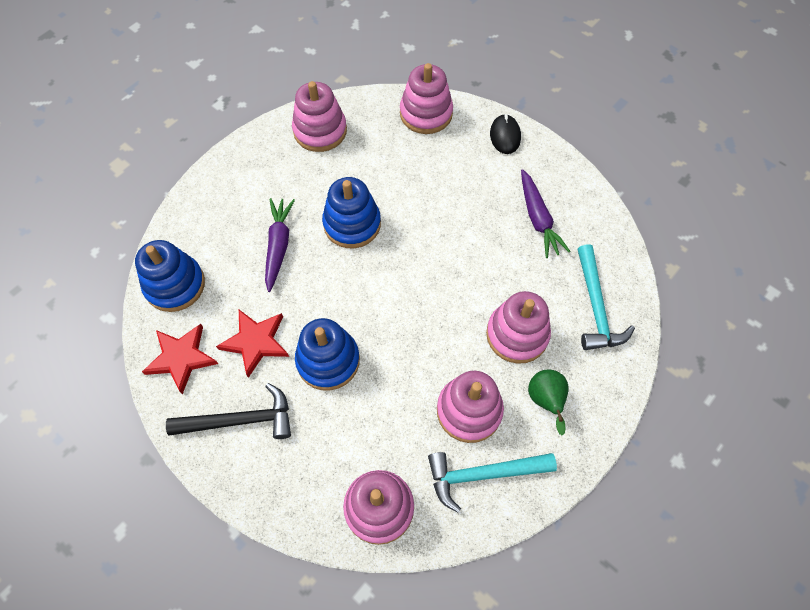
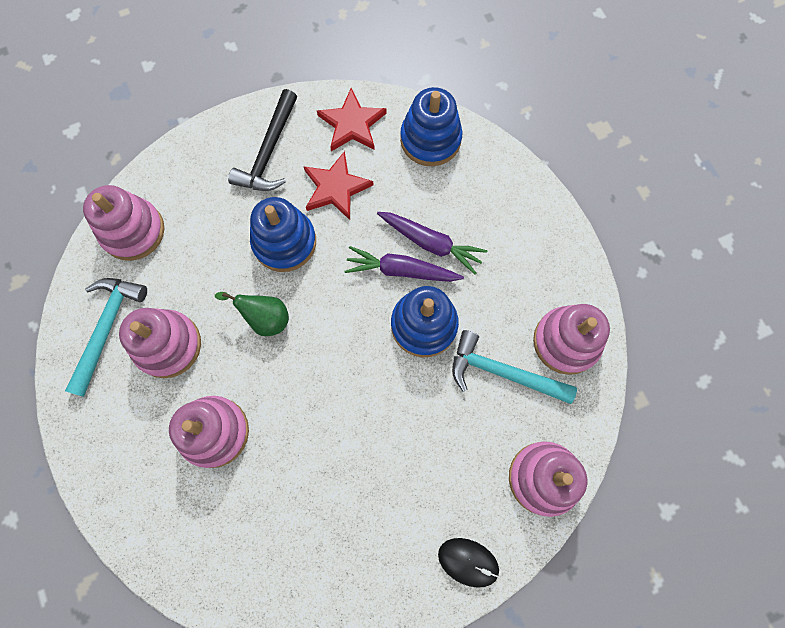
camera: 115 degrees right, 10 degrees up
purple carrot [521,169,570,258] -> purple carrot moved to [344,246,464,282]
green pear [528,370,569,435] -> green pear moved to [215,292,289,336]
turquoise hammer [578,244,635,350] -> turquoise hammer moved to [452,330,577,404]

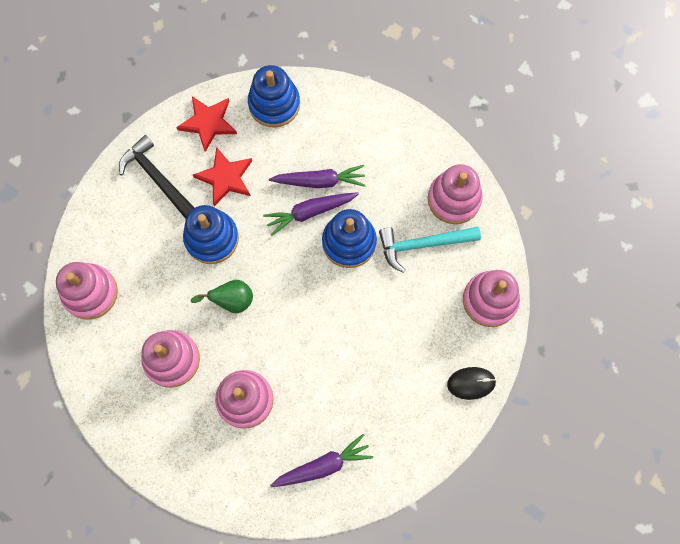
camera: 30 degrees left, 0 degrees up
turquoise hammer [65,278,147,397] -> none
black hammer [228,89,297,191] -> black hammer turned 150 degrees clockwise [119,135,195,219]
none -> purple carrot [270,434,373,487]

